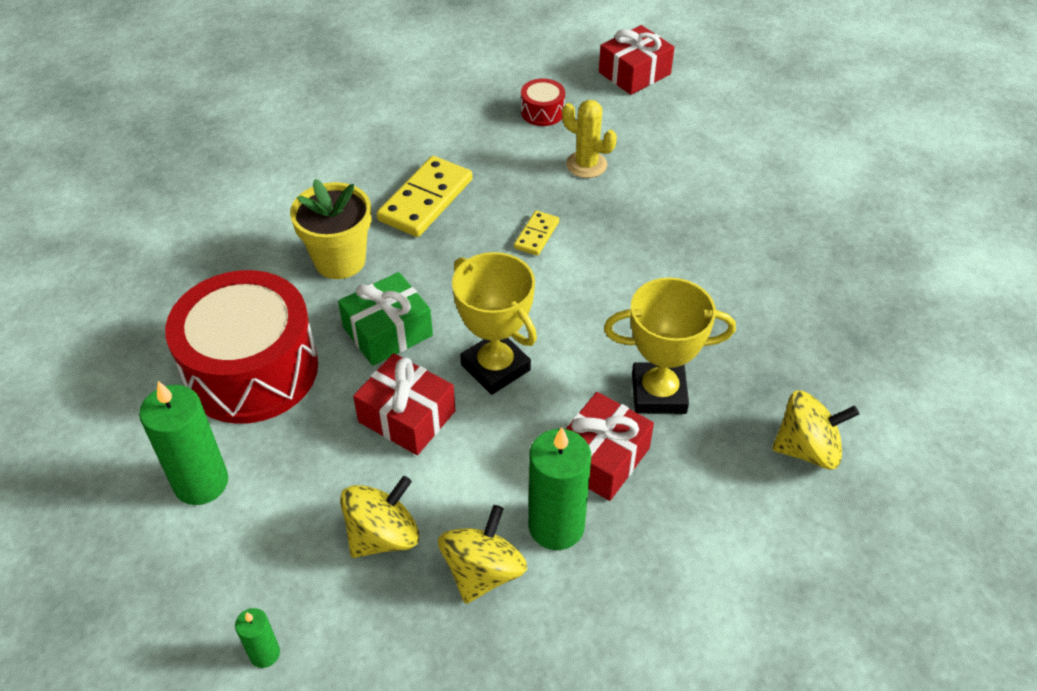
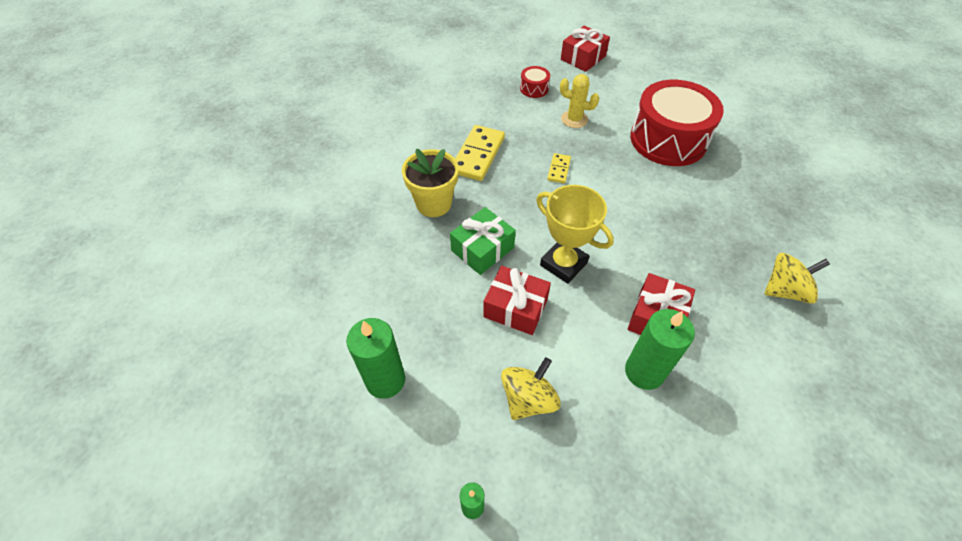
camera: 10 degrees left, 5 degrees up
red drum [165,270,318,424] -> red drum moved to [630,80,724,166]
yellow spinning top [438,505,527,604] -> none
yellow trophy [604,277,736,414] -> none

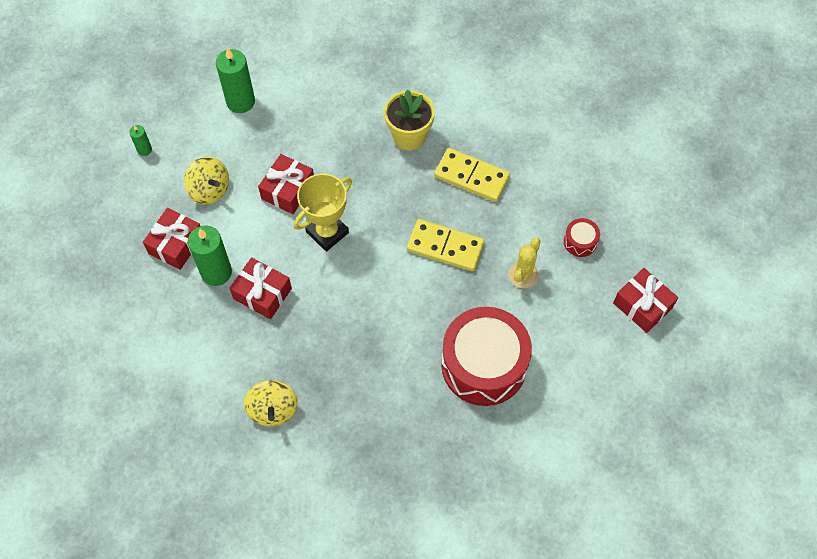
camera: 95 degrees right, 10 degrees up
green gift [450,207,516,275] -> none
yellow domino [547,153,571,183] -> yellow domino [407,219,485,271], size x1.91
none -> red gift [143,208,200,270]

